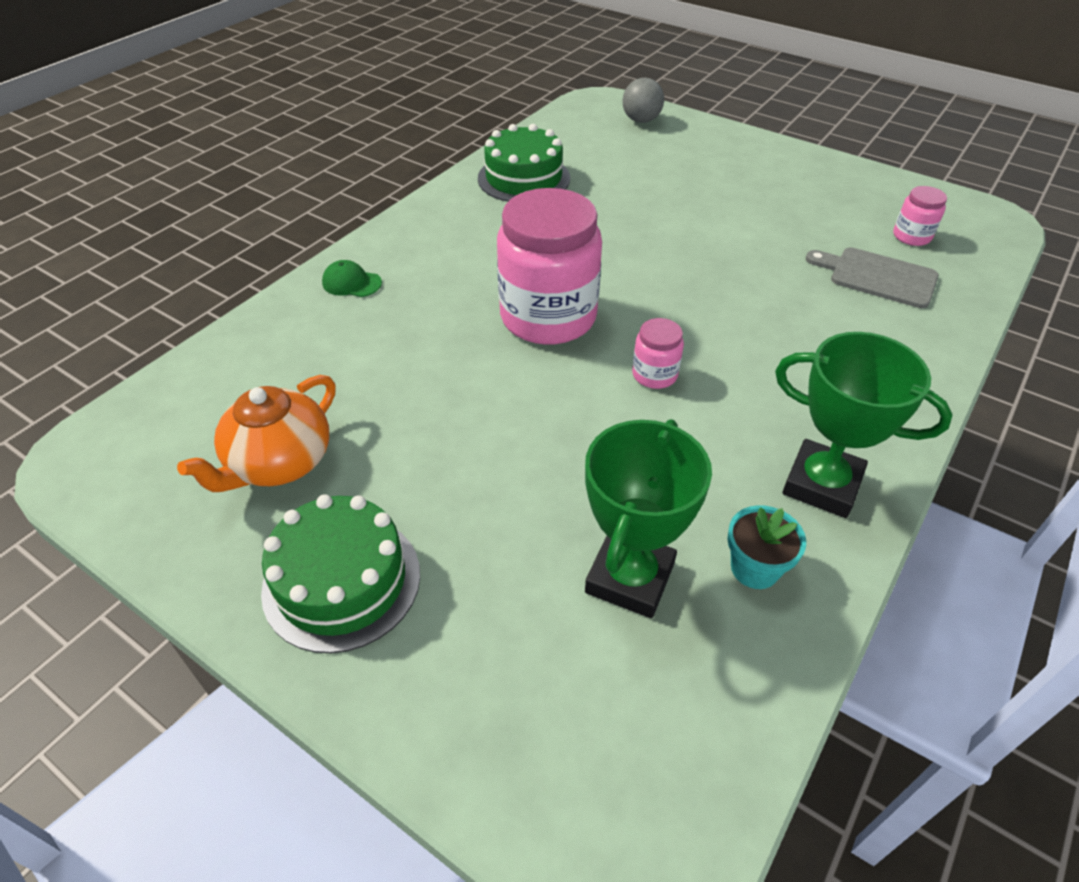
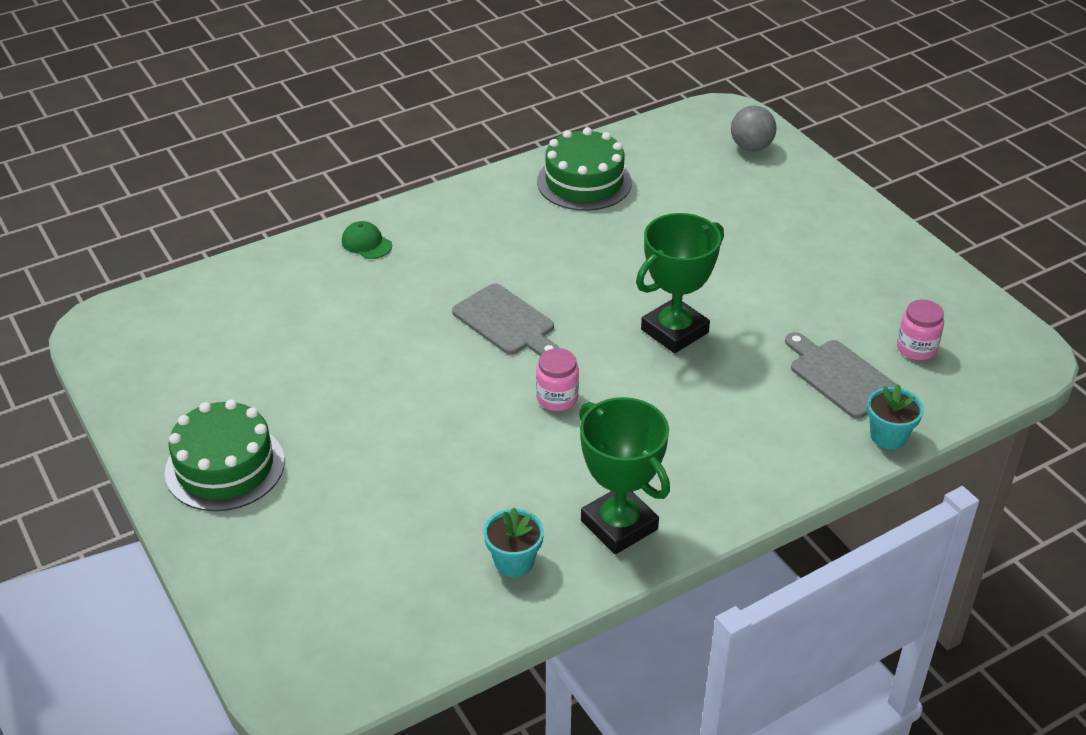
camera: 25 degrees right, 5 degrees down
orange teapot [177,375,336,492] -> none
pink jar [497,188,602,345] -> grey cutting board [452,283,559,356]
green trophy [585,419,712,618] -> green trophy moved to [636,213,724,353]
none -> turquoise flower pot [867,384,924,449]

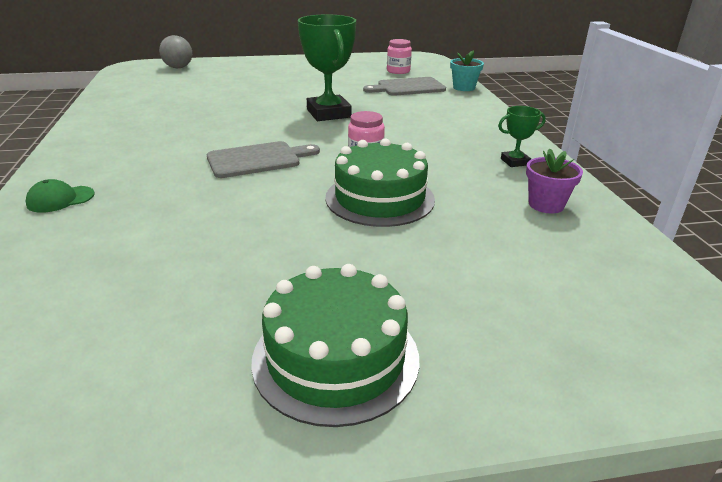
camera: 70 degrees left, 10 degrees down
turquoise flower pot [484,508,544,577] -> purple flower pot [526,149,583,213]
green cake [537,128,632,211] -> green cake moved to [326,138,435,227]
green trophy [579,397,670,554] -> green trophy [498,106,546,167], size x0.49

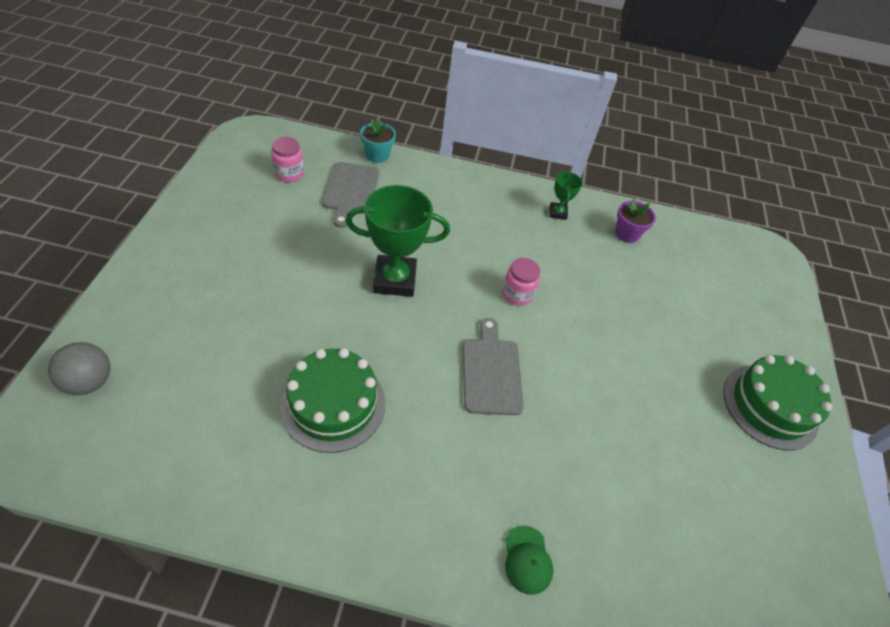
camera: 75 degrees left, 20 degrees up
green cake [326,138,435,227] -> green cake moved to [281,348,385,453]

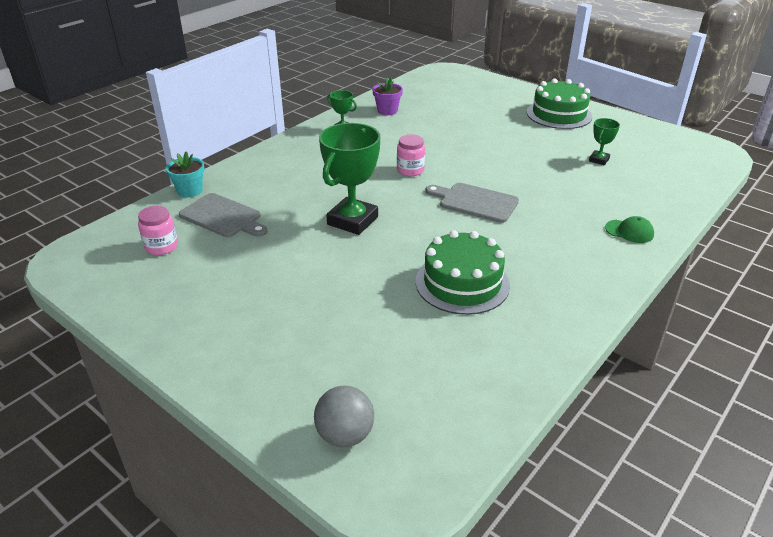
camera: 55 degrees left, 15 degrees down
none -> green trophy [589,118,620,165]

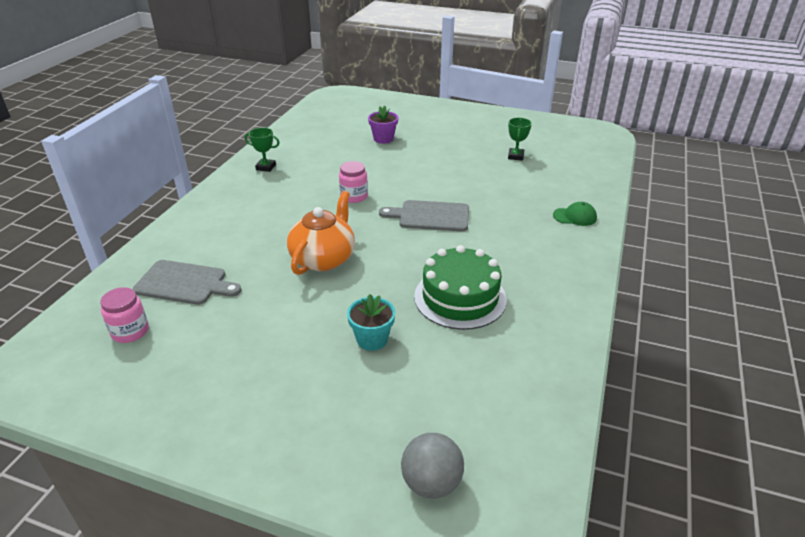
camera: 20 degrees left, 0 degrees up
turquoise flower pot [166,151,204,198] -> turquoise flower pot moved to [347,294,395,351]
green trophy [319,123,380,235] -> orange teapot [287,191,355,275]
purple flower pot [372,77,403,115] -> purple flower pot moved to [368,106,398,144]
green cake [527,78,592,129] -> none

